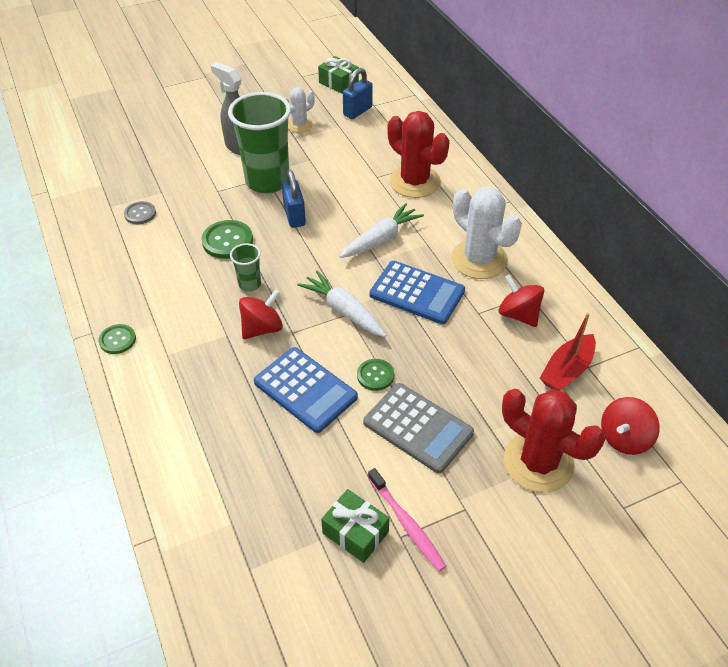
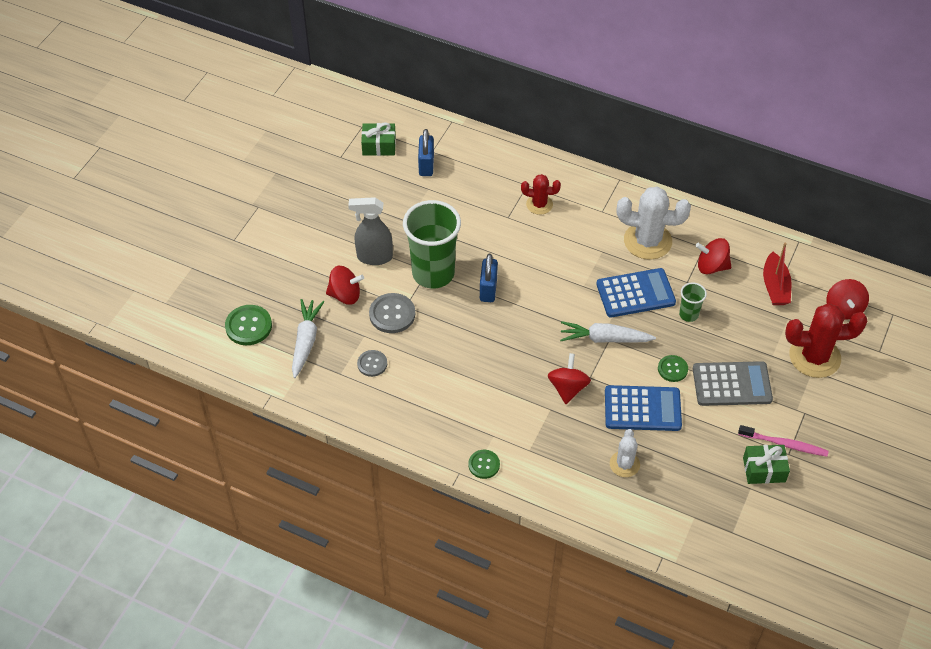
camera: 40 degrees left, 5 degrees up
green button [201,220,253,259] -> green button moved to [225,305,272,345]
green cup [230,243,261,292] -> green cup moved to [679,282,707,322]
blue padlock [282,170,306,228] -> blue padlock turned 60 degrees clockwise [480,254,498,302]
white cactus [284,87,315,133] -> white cactus moved to [610,429,640,477]
white carrot [339,203,424,258] -> white carrot moved to [292,299,324,378]
red cactus [387,111,450,198] -> red cactus [521,174,561,215], size x0.56
none -> red spinning top [326,266,364,305]
none -> grey button [369,293,415,333]

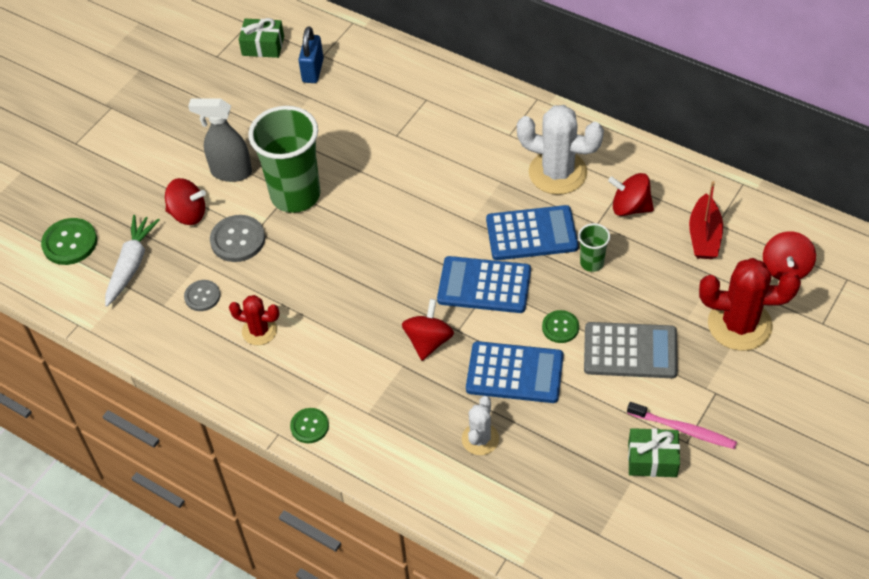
camera: 10 degrees right, 0 degrees up
blue padlock [480,254,498,302] -> none
red cactus [521,174,561,215] -> red cactus moved to [229,295,279,345]
white carrot [560,321,656,343] -> blue calculator [437,256,531,313]

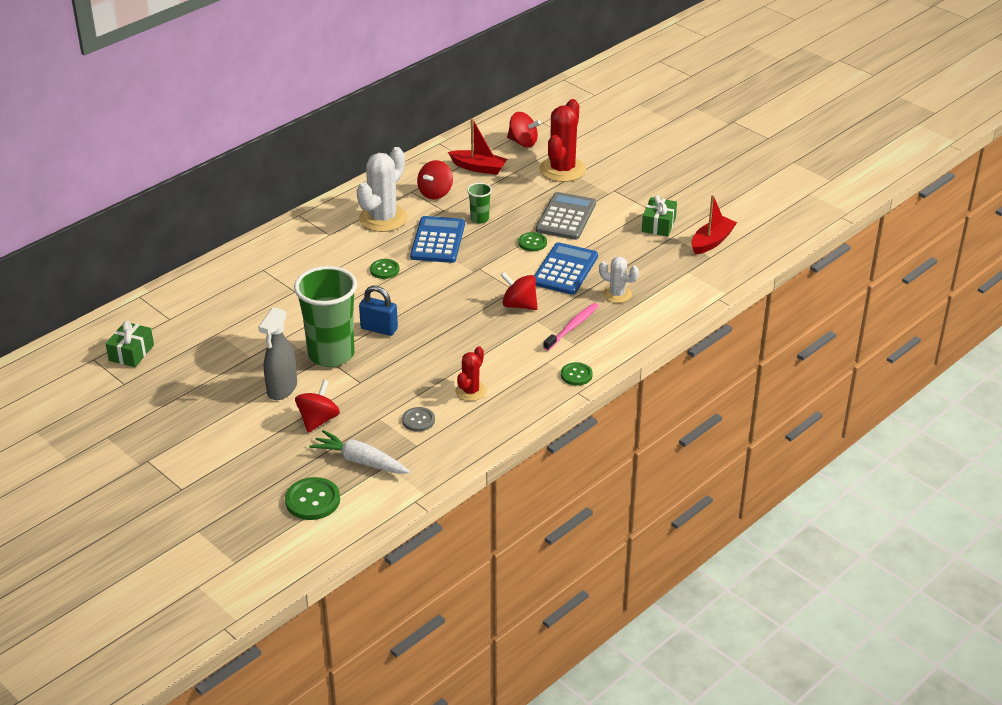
camera: 80 degrees left, 15 degrees down
grey button [210,215,265,262] -> none
blue padlock [298,26,324,83] -> blue padlock moved to [359,286,398,336]
blue calculator [437,256,531,313] -> none
pink toothbrush [627,402,737,449] -> pink toothbrush moved to [543,303,599,351]
none -> green button [370,259,399,279]
none -> red boat [691,195,737,255]

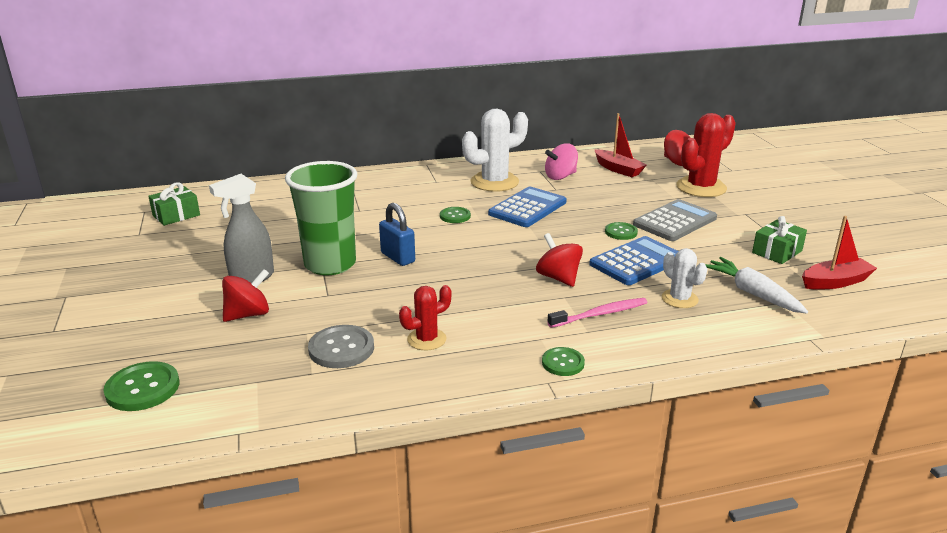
camera: 30 degrees right, 10 degrees down
white carrot [309,430,410,474] -> white carrot moved to [705,257,808,314]
grey button [402,407,435,432] -> grey button [308,325,374,368], size x1.58
red spinning top [417,160,453,199] -> pink spinning top [545,143,578,180]
green cup [467,183,492,224] -> none

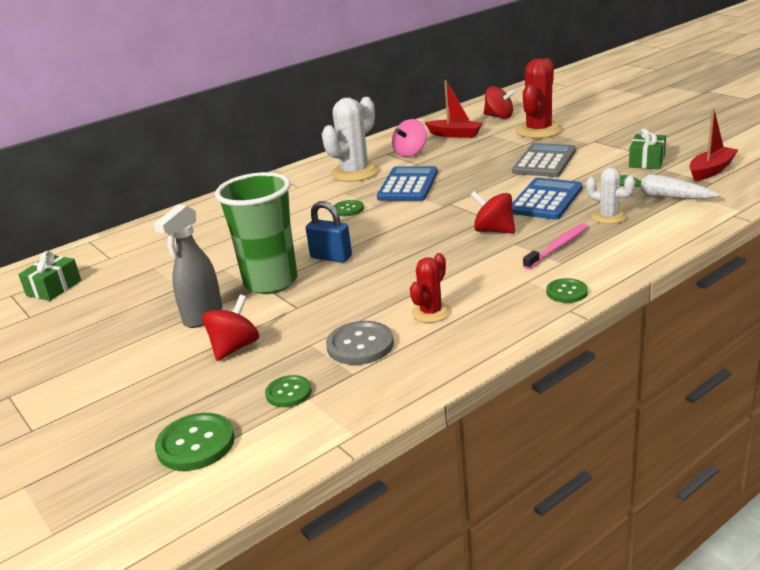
camera: 20 degrees left, 0 degrees up
green button [605,222,638,240] -> green button moved to [265,375,312,407]

